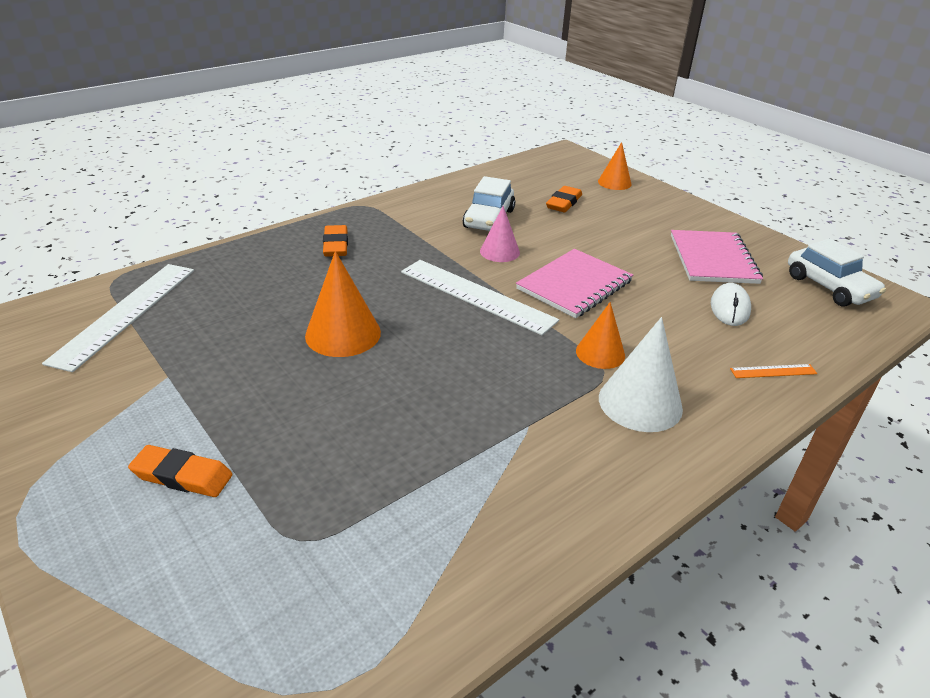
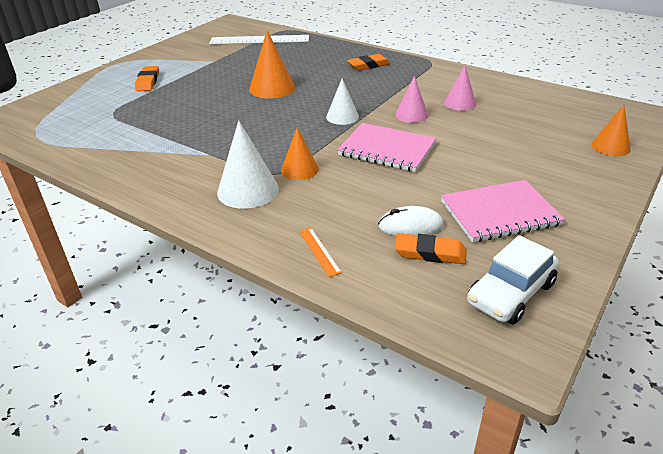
camera: 75 degrees right, 0 degrees up
white ruler [401,260,559,335] -> white cone [326,78,359,125]
white car [463,176,515,231] -> pink cone [444,65,476,111]
orange eraser [546,186,582,212] -> orange eraser moved to [394,233,466,264]

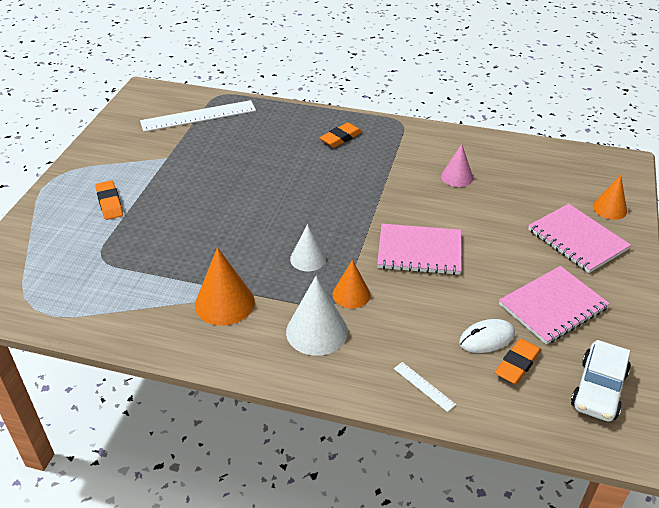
camera: 20 degrees left, 5 degrees up
orange cone [249,31,295,99] -> orange cone moved to [195,247,255,325]
orange ruler [299,228,342,277] -> white ruler [394,362,456,412]
white cone [326,78,359,125] -> white cone moved to [290,224,326,271]
orange eraser [394,233,466,264] -> orange eraser turned 45 degrees counterclockwise [494,339,541,384]
pink cone [395,76,428,123] -> none
none -> pink notebook [528,204,631,273]

